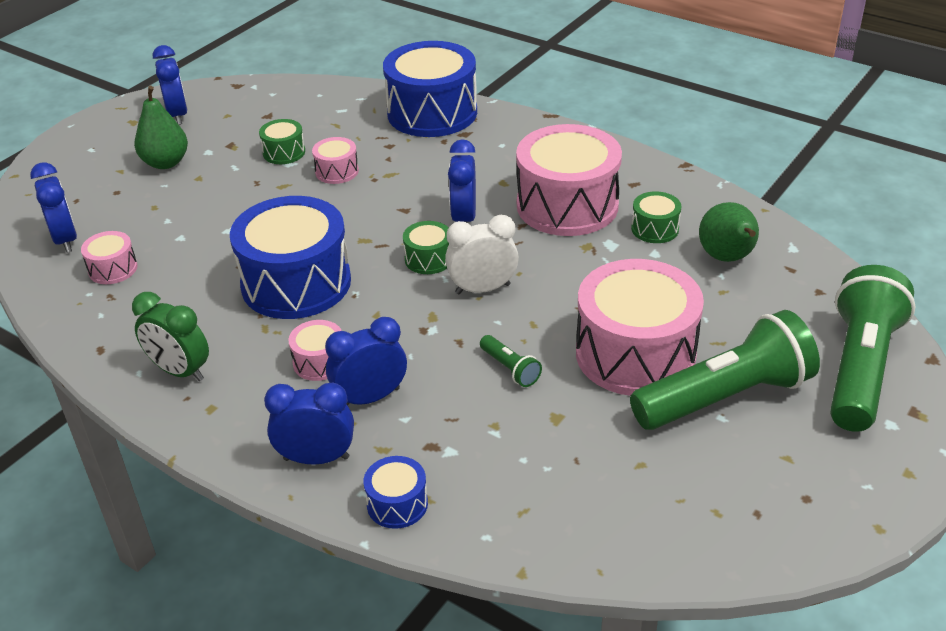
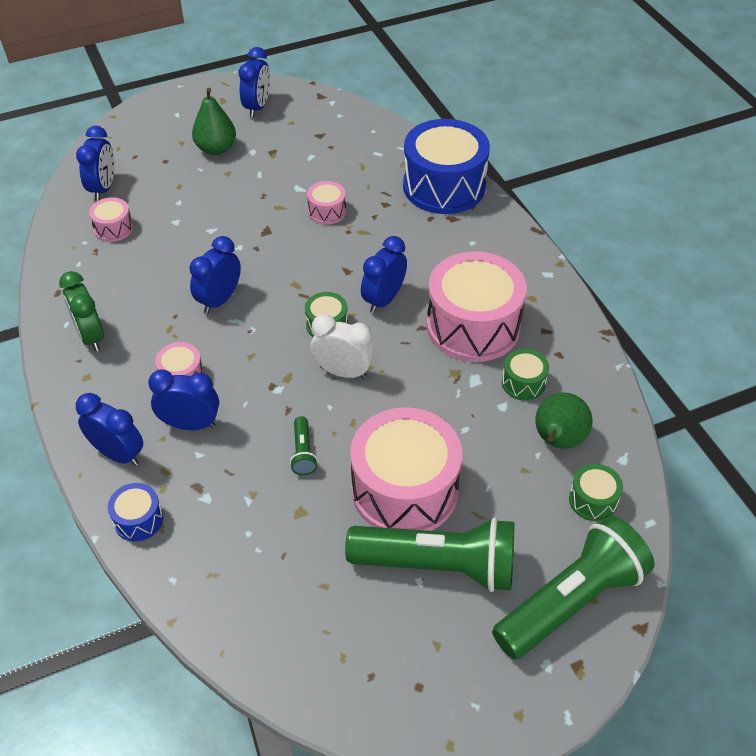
camera: 30 degrees right, 10 degrees up
blue drum [230,196,351,319] -> blue clock [190,236,241,314]
green drum [259,119,305,164] -> green drum moved to [569,464,623,521]

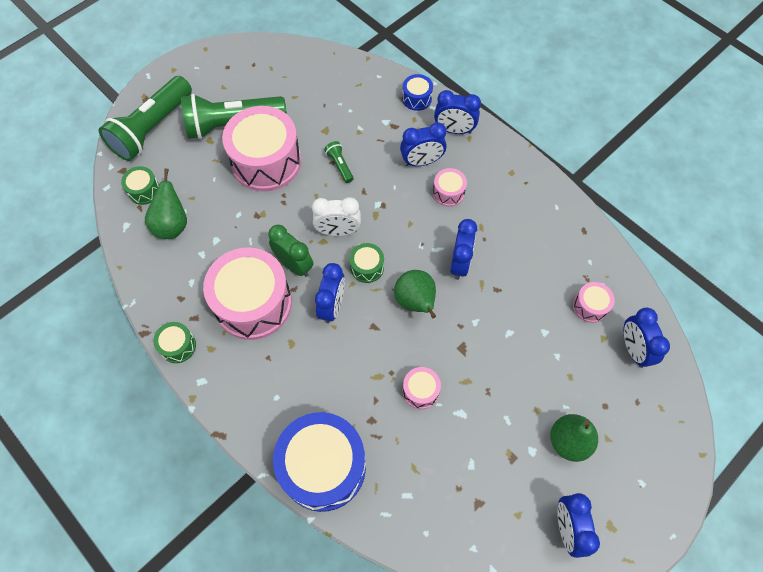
camera: 160 degrees right, 15 degrees up
green clock [59,271,104,351] -> green clock moved to [268,225,314,277]
green drum [502,349,549,401] -> green drum moved to [153,322,196,363]
none -> green pear [394,270,436,318]

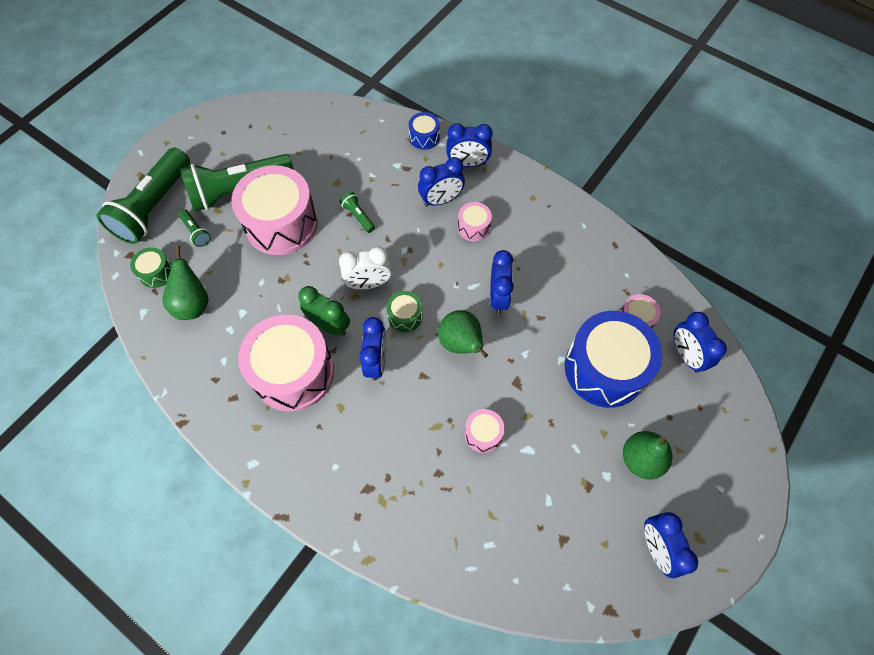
camera: 10 degrees left, 0 degrees up
green drum [153,322,196,363] -> none
blue drum [273,412,366,512] -> blue drum moved to [565,311,662,408]
none -> green flashlight [178,209,211,247]

